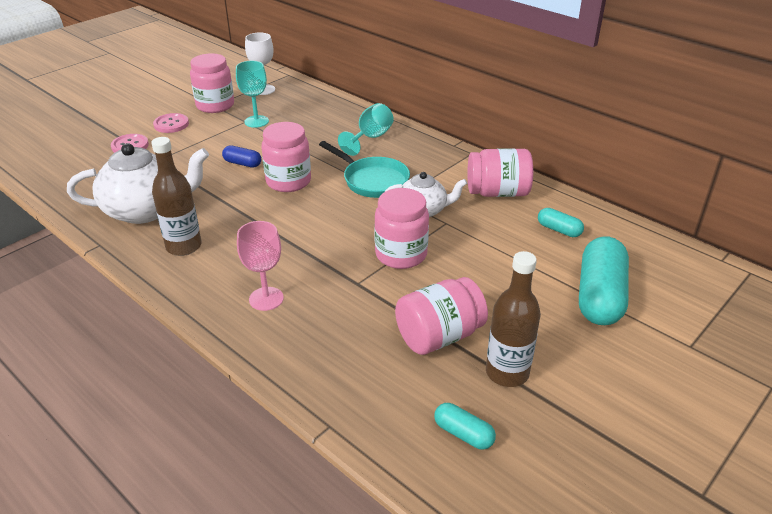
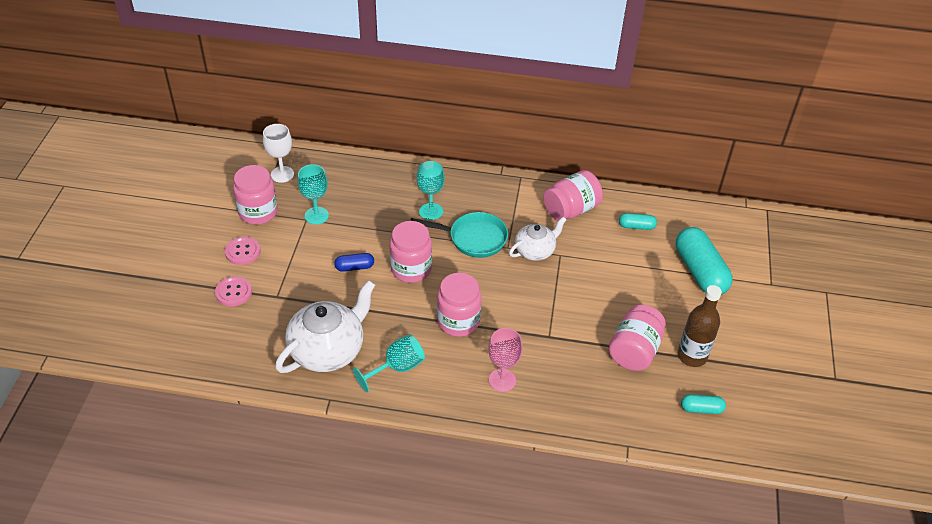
camera: 35 degrees left, 10 degrees up
brown bottle [151,137,202,256] -> turquoise goblet [353,334,425,392]
pink jar [374,188,429,269] -> pink jar moved to [437,273,481,337]

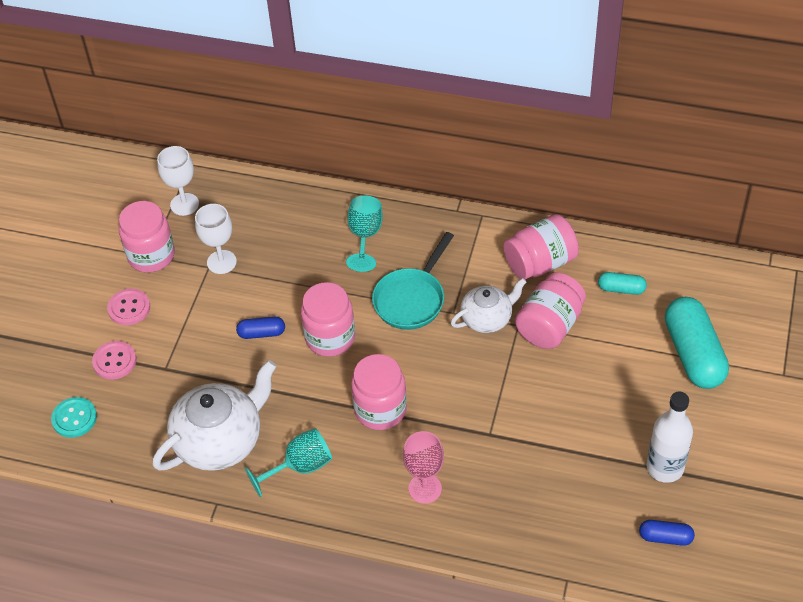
camera: 10 degrees right, 5 degrees up
turquoise goblet [298,164,329,224] -> white goblet [195,204,237,274]
turquoise pan [410,212,508,258] -> turquoise pan turned 105 degrees clockwise [372,232,454,330]
pink jar [609,305,666,371] -> pink jar moved to [515,273,586,349]
brown bottle [678,285,722,367] -> white bottle [647,392,693,483]
turquoise capsule [681,394,726,414] -> blue capsule [639,520,695,546]
none -> turquoise button [51,397,97,438]

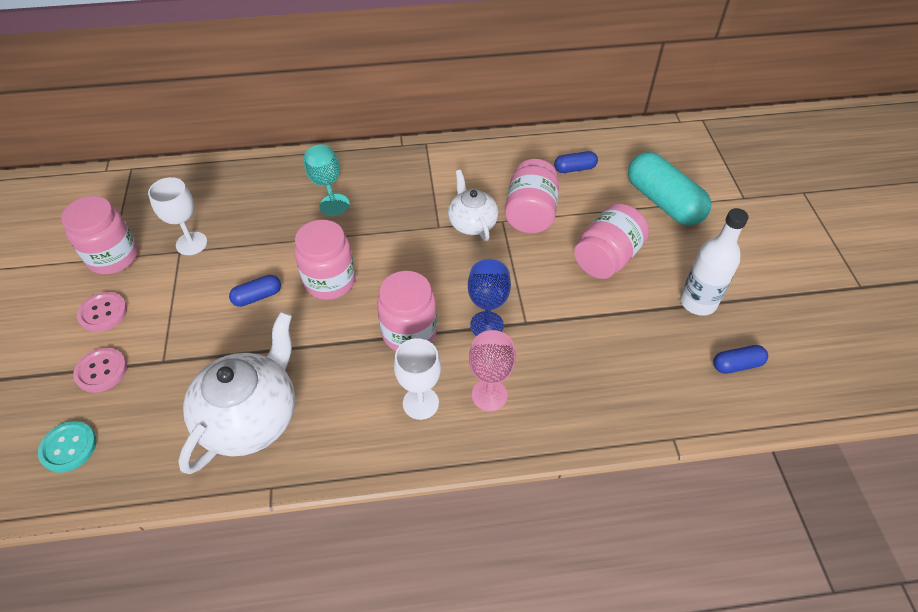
camera: 25 degrees left, 0 degrees up
white goblet [157,146,199,216] -> white goblet moved to [394,338,441,420]
turquoise goblet [245,428,332,497] -> none
turquoise pan [372,232,454,330] -> none
white teapot [451,278,526,333] -> white teapot turned 60 degrees counterclockwise [448,170,499,241]
pink jar [503,214,579,279] -> pink jar moved to [574,203,649,279]
turquoise capsule [598,272,647,295] -> blue capsule [554,151,598,173]
none -> blue goblet [468,259,511,336]

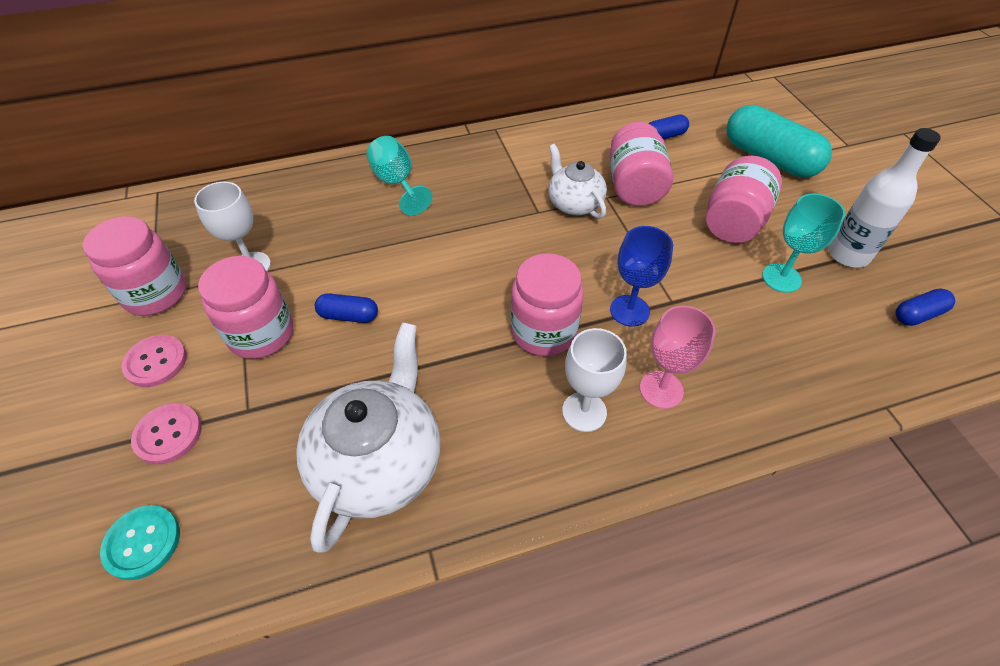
camera: 10 degrees left, 0 degrees up
blue capsule [229,275,281,307] -> blue capsule turned 45 degrees clockwise [315,293,378,323]
pink jar [294,220,356,300] -> pink jar moved to [198,256,293,359]
none -> turquoise goblet [762,194,845,293]

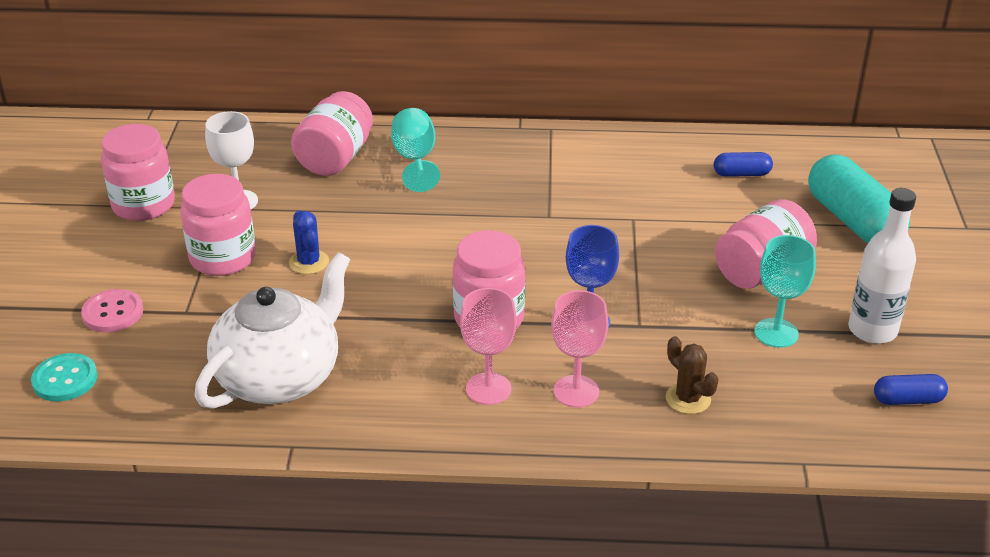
camera: 20 degrees right, 15 degrees down
pink button [121,335,187,387] -> none
blue capsule [315,293,378,323] -> blue cactus [289,211,329,274]
white teapot [548,144,607,219] -> none
white goblet [562,328,627,432] -> pink goblet [460,288,517,405]
pink jar [609,122,673,206] -> pink jar moved to [291,91,373,176]
none -> brown cactus [666,336,719,414]

